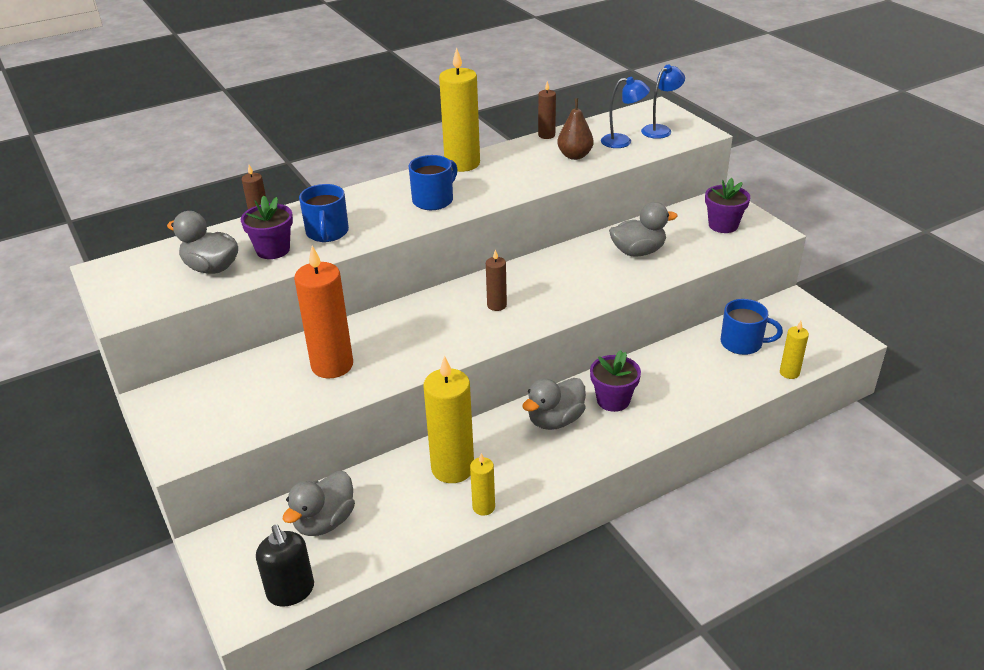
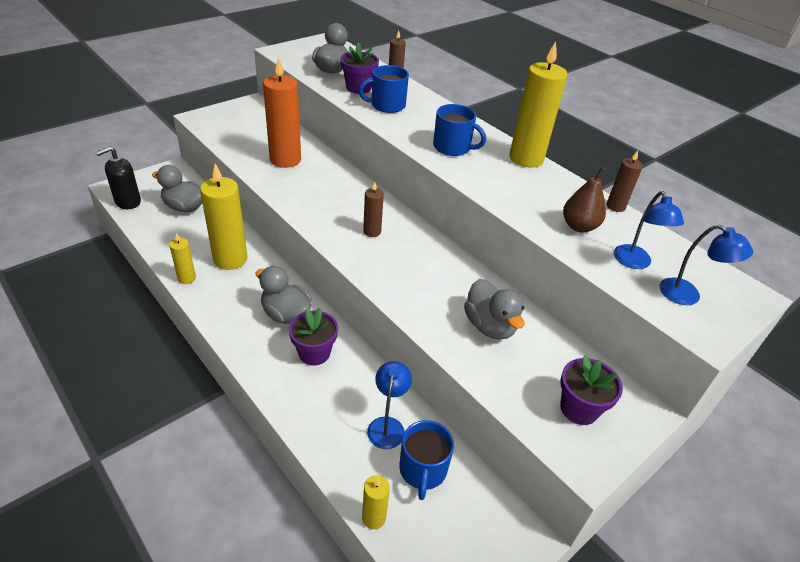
camera: 75 degrees right, 5 degrees up
none -> blue lamp [367,361,412,449]

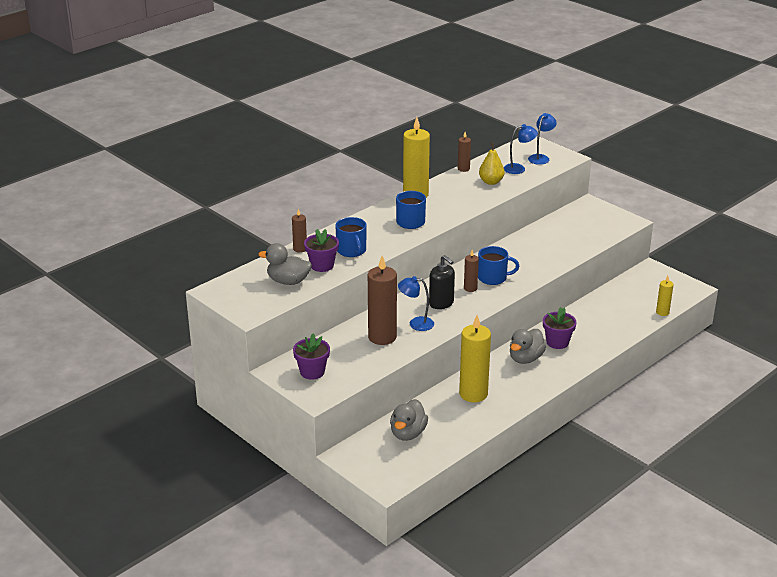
camera: 90 degrees left, 10 degrees down
black soap dispenser [96,146,141,209] -> black soap dispenser moved to [429,255,455,309]
yellow candle [169,233,196,284] -> none
orange candle [263,57,301,168] -> brown candle [368,256,397,345]
blue lamp [367,361,412,449] -> blue lamp moved to [398,276,434,331]
blue mug [399,420,454,500] -> blue mug moved to [478,246,519,285]
grey duck [464,279,525,339] -> none
purple flower pot [560,355,623,425] -> purple flower pot moved to [293,334,330,380]
brown pear [563,167,606,232] -> yellow pear [479,143,505,185]

